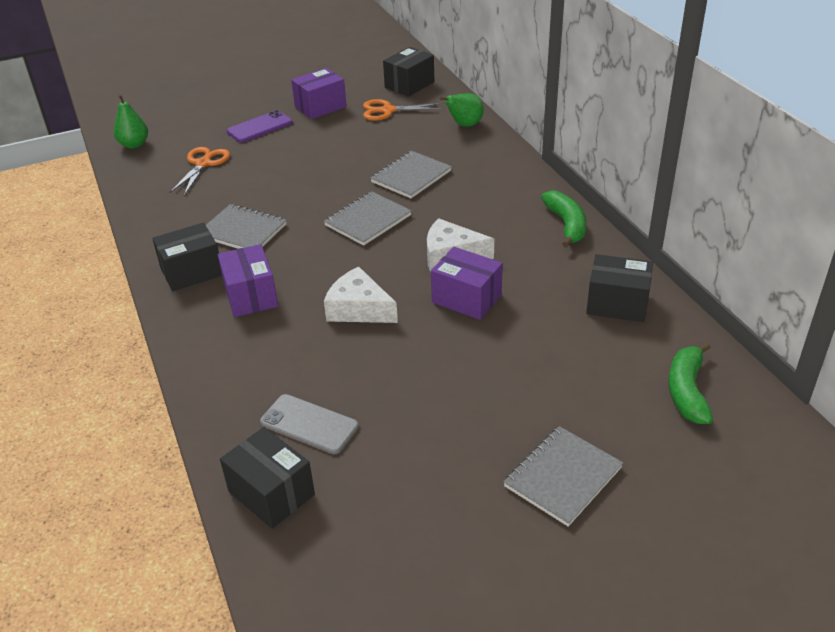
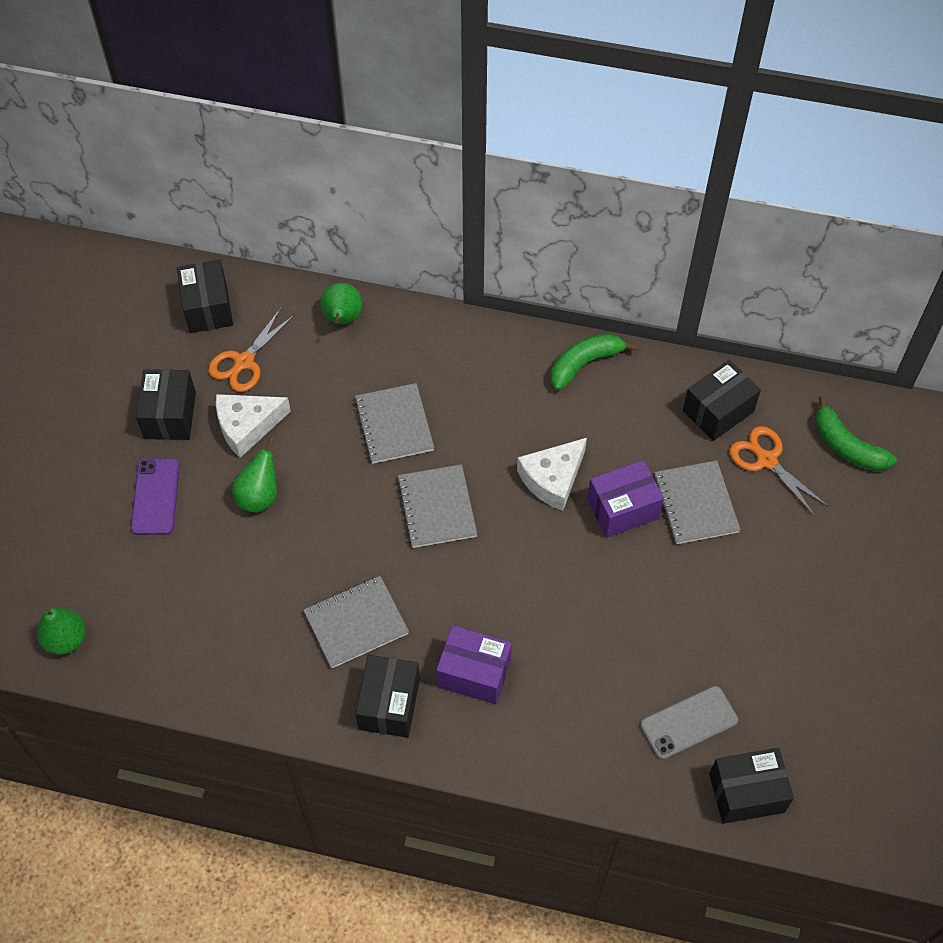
camera: 55 degrees left, 20 degrees up
orange scissors [169,147,230,196] -> orange scissors moved to [730,426,829,516]
purple box [291,68,347,119] -> black box [136,369,196,440]
white cheese [324,267,398,323] -> white cheese moved to [216,394,291,458]
grey notebook [504,426,623,527] -> grey notebook moved to [654,460,741,544]
green banana [541,190,586,248] -> green banana turned 60 degrees counterclockwise [551,333,637,391]
none -> green pear [232,437,277,513]

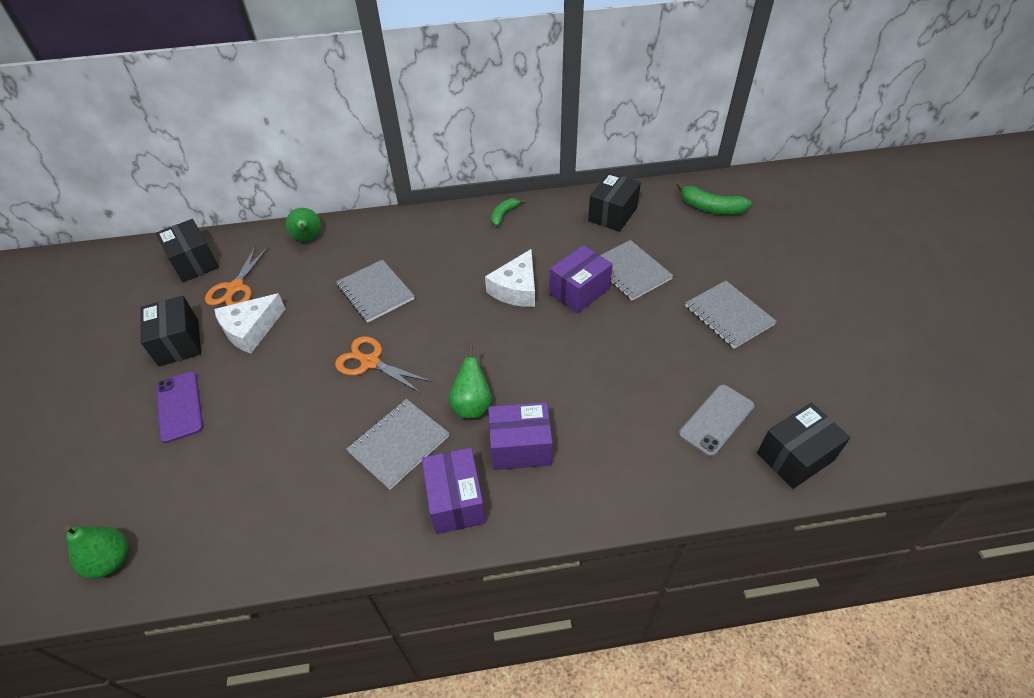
camera: 20 degrees left, 10 degrees down
green pear [232,437,277,513] -> green pear moved to [448,344,492,418]
black box [355,655,420,738] -> purple box [422,448,486,534]
grey notebook [397,464,477,548] -> grey notebook moved to [685,281,777,349]
green banana [551,333,637,391] -> green banana [491,198,525,226], size x0.62
orange scissors [730,426,829,516] -> orange scissors moved to [335,336,432,394]

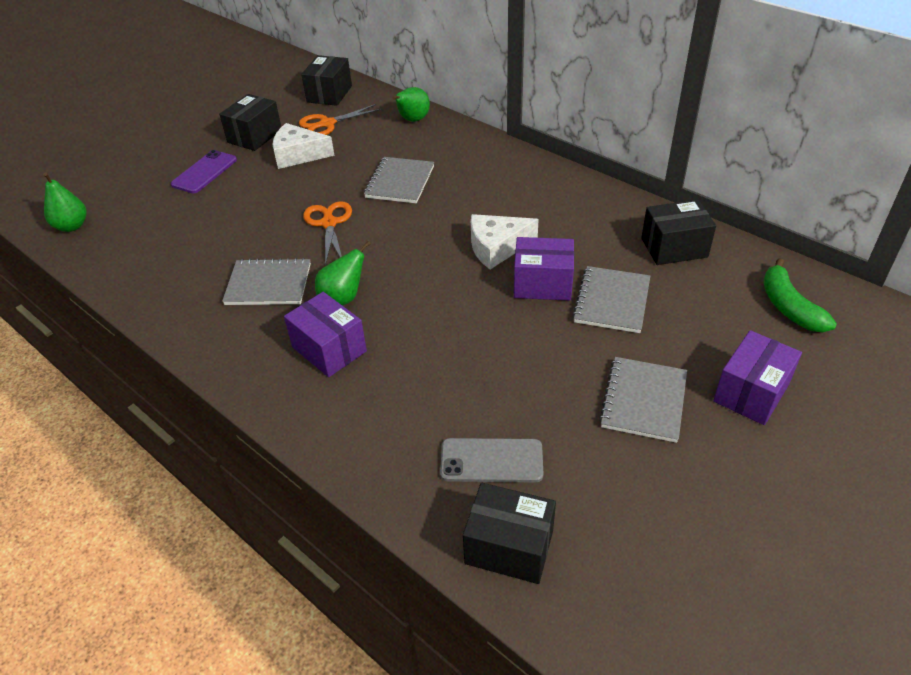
camera: 50 degrees right, 5 degrees down
purple box [422,448,486,534] -> purple box moved to [713,330,802,425]
green banana [491,198,525,226] -> none

